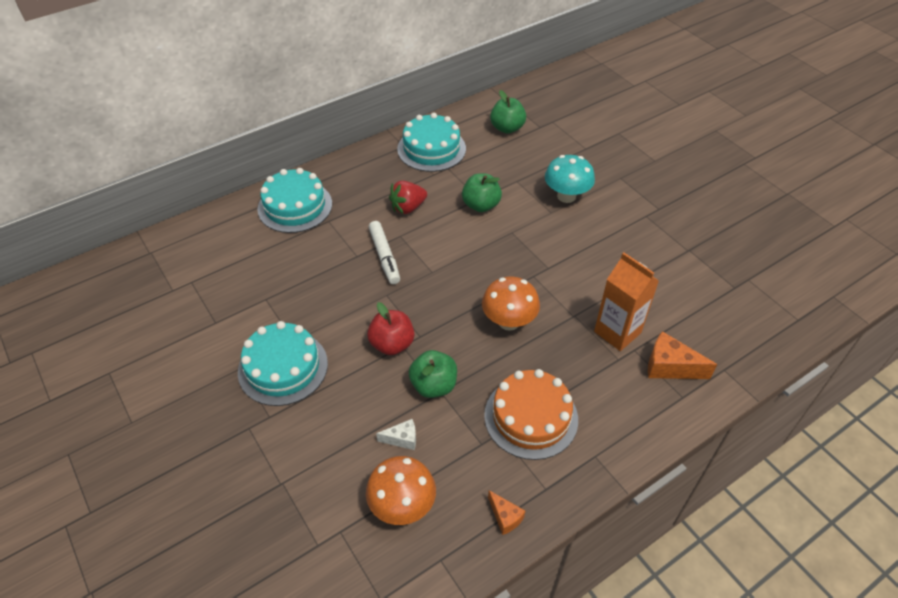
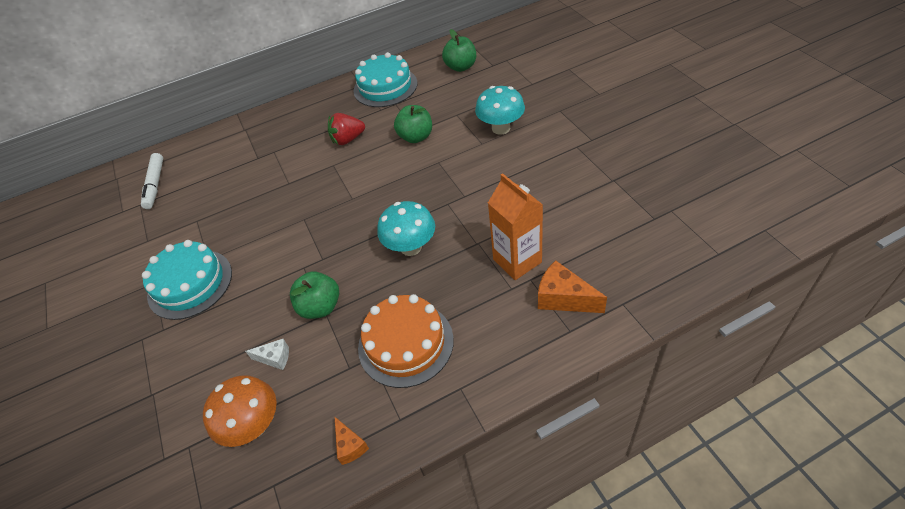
camera: 15 degrees right, 0 degrees up
turquoise cake [257,168,332,233] -> none
red apple [367,302,414,355] -> none
white marker [369,221,400,284] -> white marker moved to [141,153,163,209]
orange mushroom [482,276,540,331] -> turquoise mushroom [377,201,435,256]

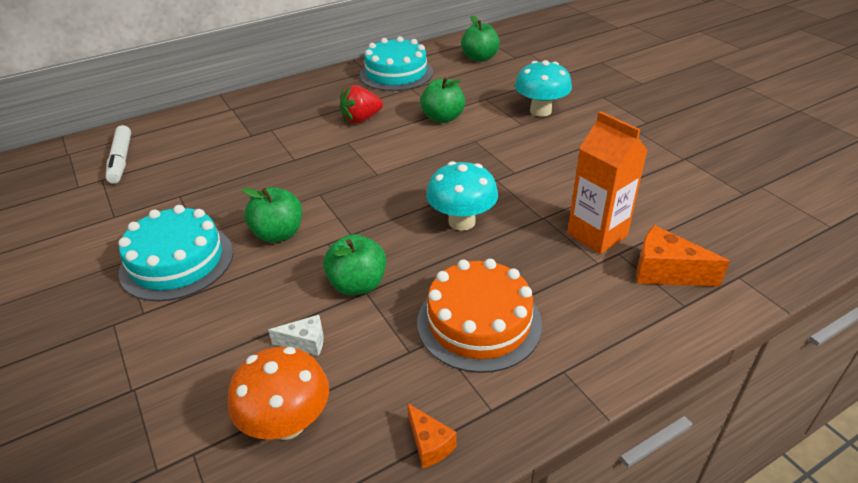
camera: 10 degrees left, 10 degrees down
none -> green apple [242,187,302,243]

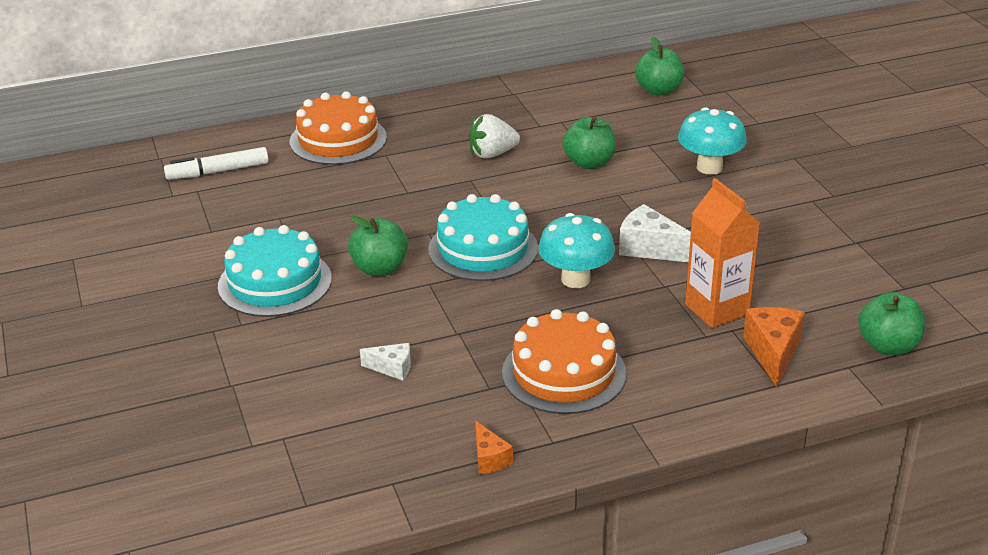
camera: 10 degrees right, 5 degrees down
white marker [106,125,131,184] -> white marker turned 75 degrees clockwise [164,147,269,180]
orange mushroom [228,347,329,440] -> none
green apple [323,234,386,295] -> green apple moved to [858,292,925,355]
red strawberry [340,85,383,123] -> white strawberry [469,114,520,159]
turquoise cake [360,36,434,91] -> turquoise cake moved to [428,194,538,281]
orange cheese [636,225,730,287] -> orange cheese turned 60 degrees clockwise [743,307,804,387]
none -> orange cake [290,91,387,165]
none -> white cheese [619,204,691,262]

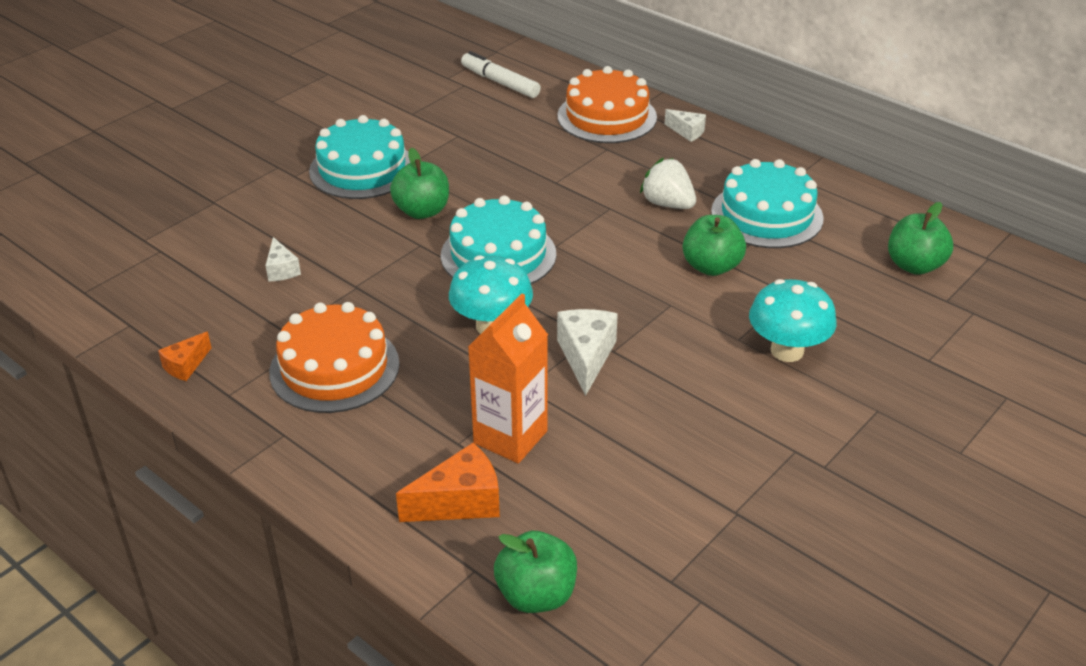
camera: 60 degrees right, 5 degrees up
none -> white cheese [665,109,706,142]
none -> turquoise cake [711,159,824,248]

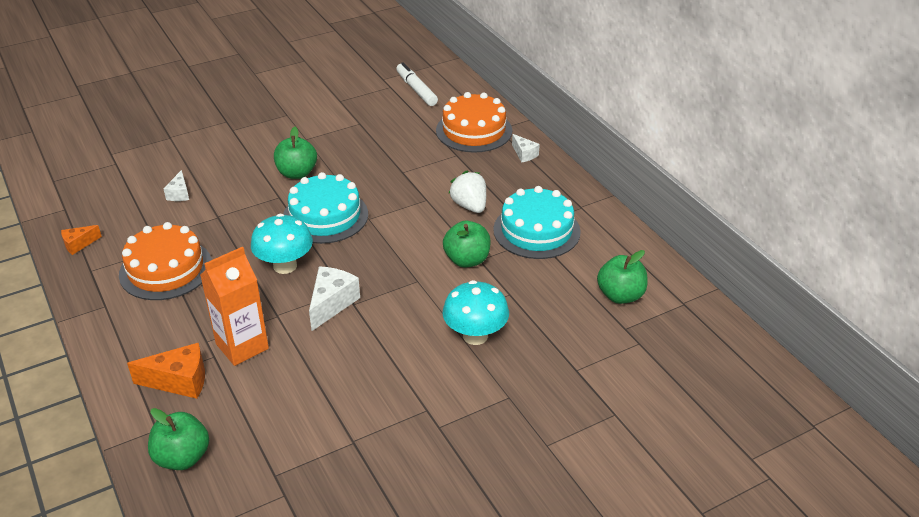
camera: 20 degrees right, 0 degrees up
turquoise cake [309,115,410,199] -> none

